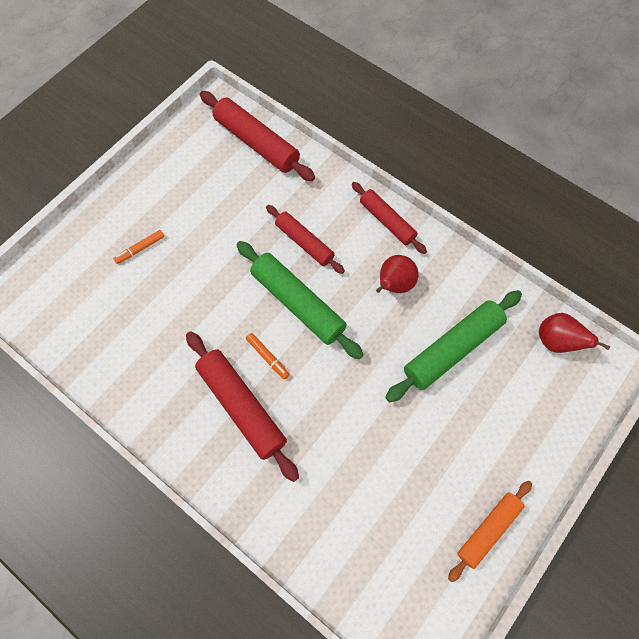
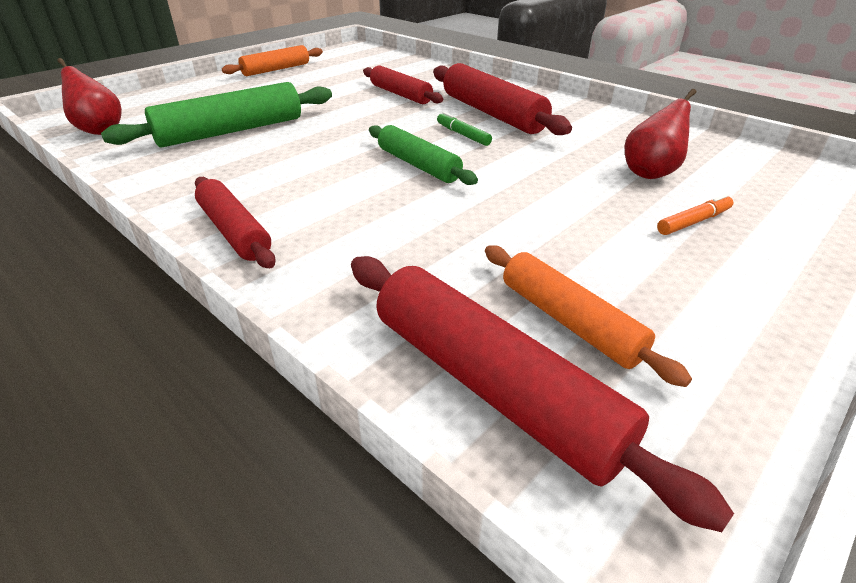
camera: 175 degrees left, 30 degrees down
green rolling pin [236,241,364,359] -> green rolling pin [369,125,478,185], size x0.64
orange marker [246,333,290,379] -> green marker [437,112,492,146]
red rolling pin [266,205,345,274] -> red rolling pin moved to [363,65,443,104]
red pear [376,255,418,293] -> red pear moved to [625,89,696,179]
none -> orange rolling pin [485,245,692,387]

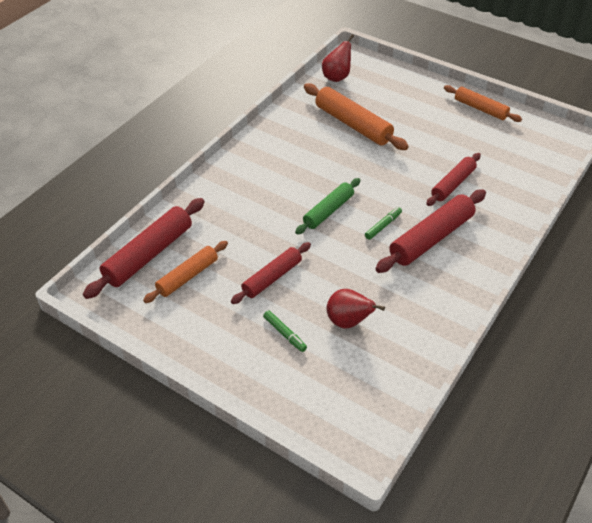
camera: 80 degrees right, 10 degrees up
green rolling pin [101,82,332,148] -> orange rolling pin [304,83,409,150]
red rolling pin [195,177,276,268] -> red rolling pin moved to [231,242,311,304]
orange marker [657,194,734,235] -> green marker [263,310,307,352]

